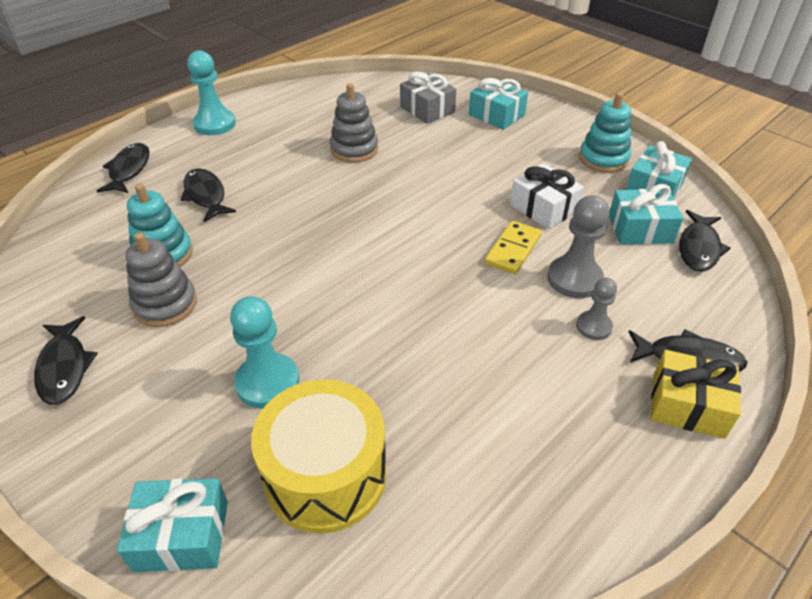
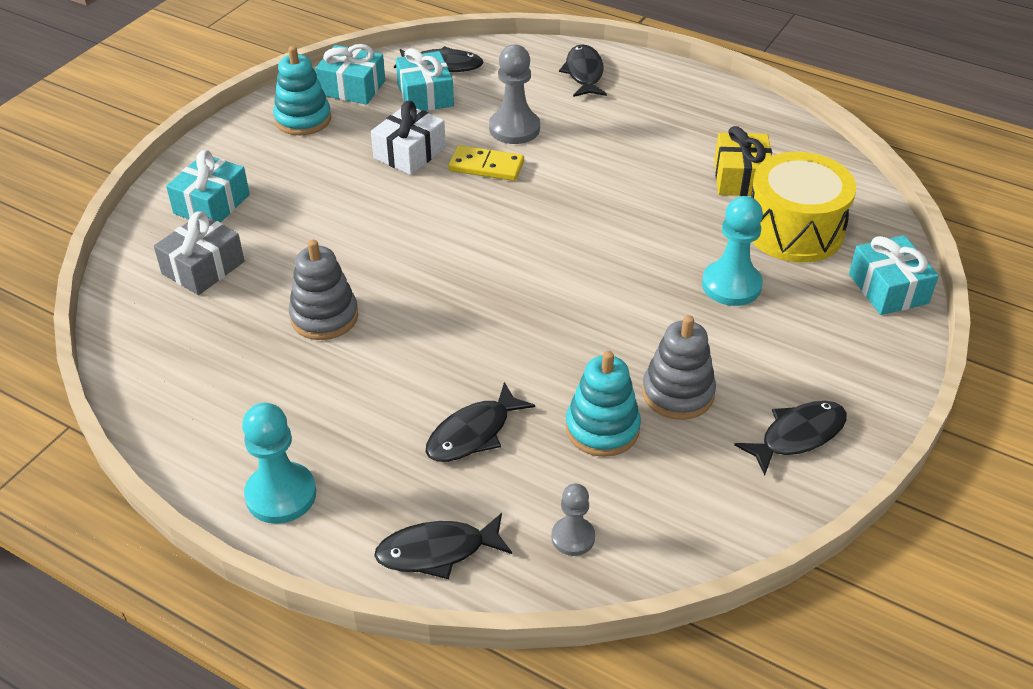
camera: 105 degrees left, 0 degrees up
grey pawn [576,278,617,340] -> grey pawn moved to [551,483,595,556]
yellow gift [651,350,741,439] -> yellow gift moved to [714,126,772,196]

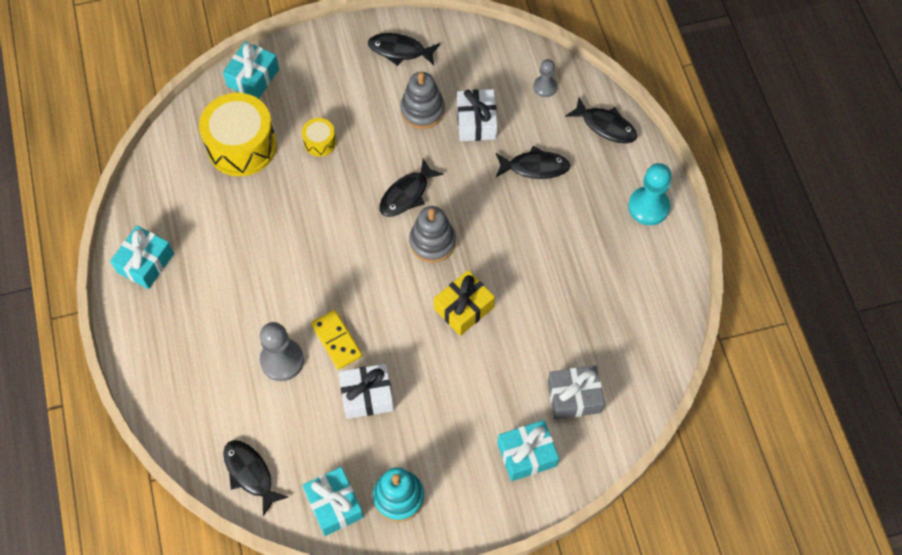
camera: 135 degrees left, 20 degrees up
grey stacking toy [289,239,358,340] -> grey stacking toy moved to [409,206,456,263]
turquoise gift [396,48,454,111] -> turquoise gift moved to [110,225,174,289]
black fish [559,44,607,97] -> black fish moved to [379,158,444,217]
turquoise stacking toy [566,351,641,457] -> white gift [457,89,497,141]
turquoise pawn [702,196,763,306] -> yellow drum [302,118,336,157]
yellow gift [714,126,772,196] -> yellow gift moved to [434,270,495,336]

